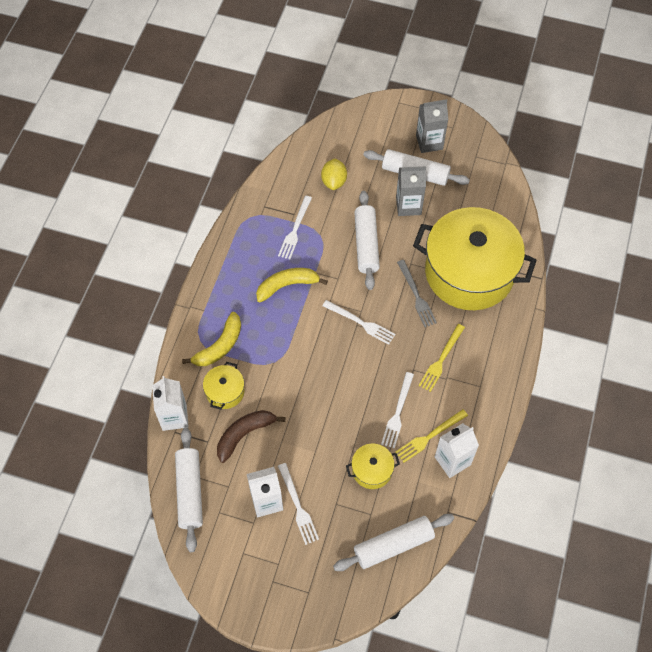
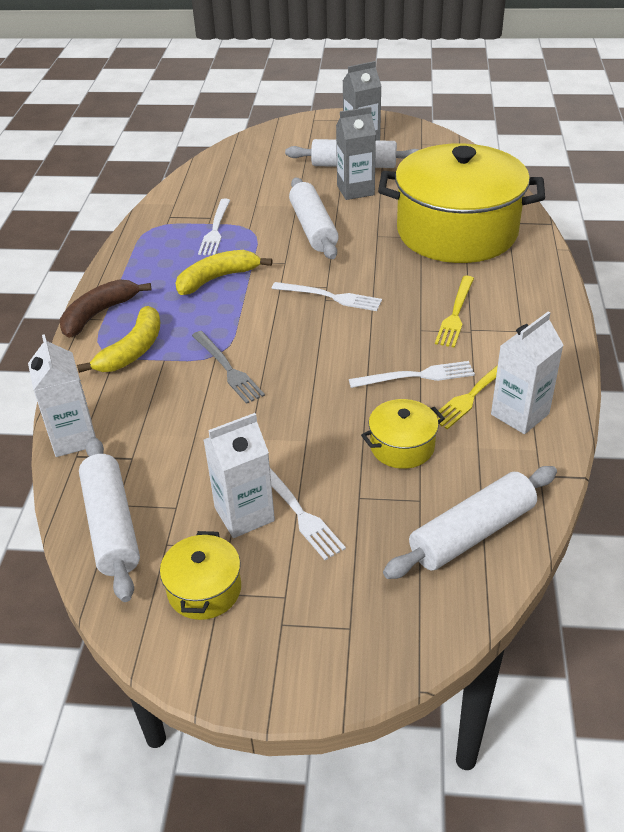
camera: 10 degrees left, 20 degrees down
yellow pot [203,362,244,410] -> yellow pot moved to [160,531,241,620]
brown banana [217,410,285,463] -> brown banana moved to [60,279,151,338]
yellow lemon [321,158,347,190] -> none
white fork [381,372,414,449] -> white fork turned 105 degrees counterclockwise [349,361,475,388]
grey fork [397,260,437,327] -> grey fork moved to [192,331,265,404]

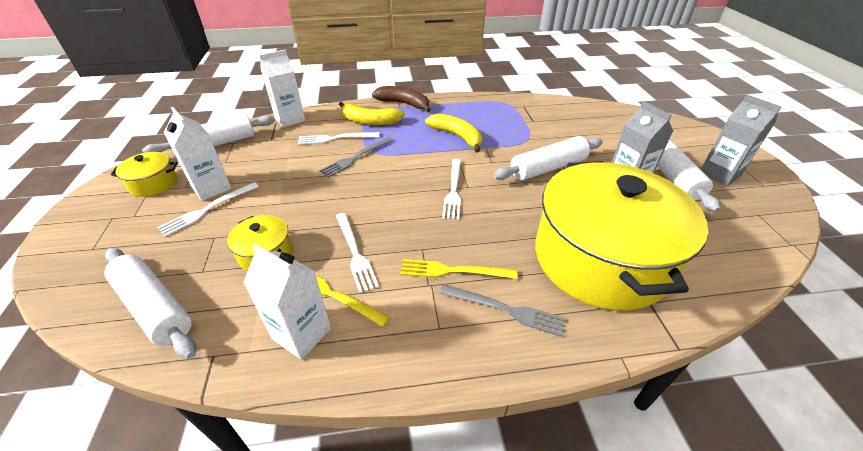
camera: 75 degrees right, 0 degrees up
white fork [198,199,230,255] -> white fork moved to [298,132,379,145]
none -> grey fork [440,284,566,337]

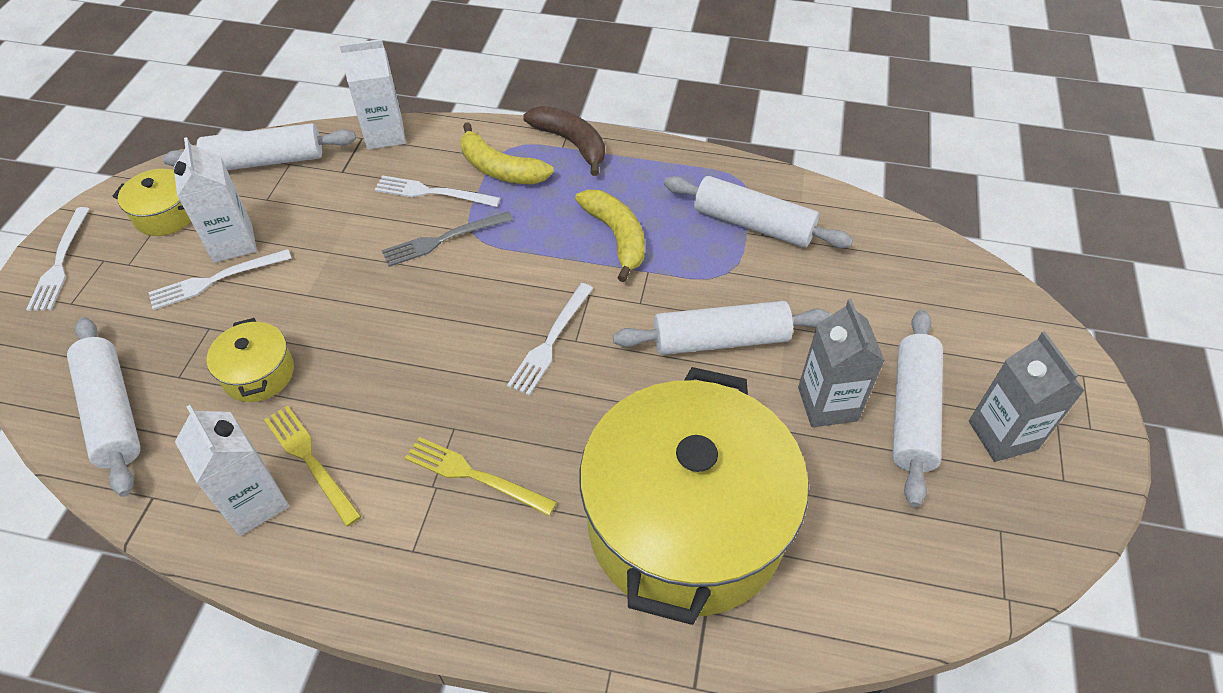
camera: 20 degrees right, 10 degrees up
white fork [336,213,379,293] -> white fork moved to [26,207,90,311]
grey fork [440,284,566,337] -> none
none -> white rolling pin [664,176,853,248]

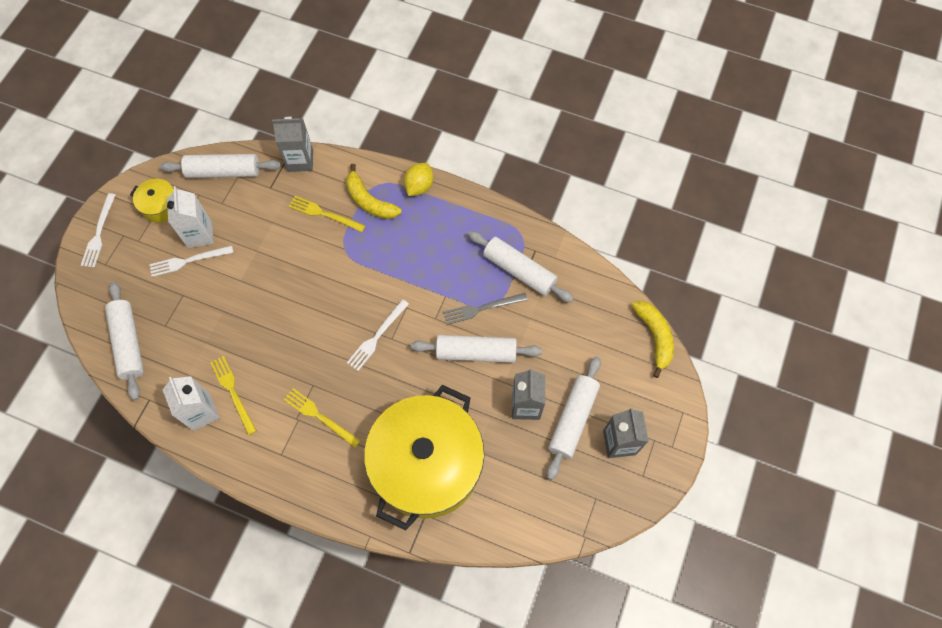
camera: 10 degrees right, 15 degrees up
yellow pot [207,318,294,402] -> none
white carton [339,39,406,150] -> grey carton [272,117,313,172]
white fork [374,175,501,207] -> yellow fork [289,196,366,232]
grey fork [382,211,513,267] -> grey fork moved to [443,293,528,325]
brown banana [523,106,605,176] -> yellow lemon [404,163,433,196]
yellow banana [575,189,645,282] -> yellow banana moved to [632,301,674,378]

